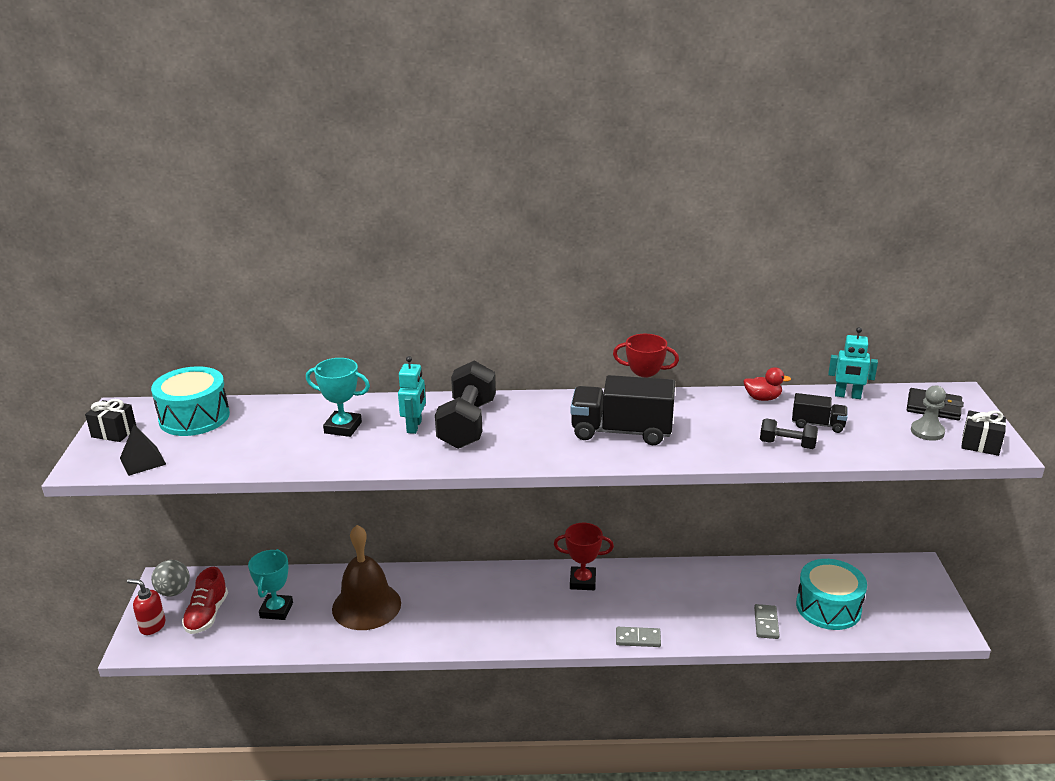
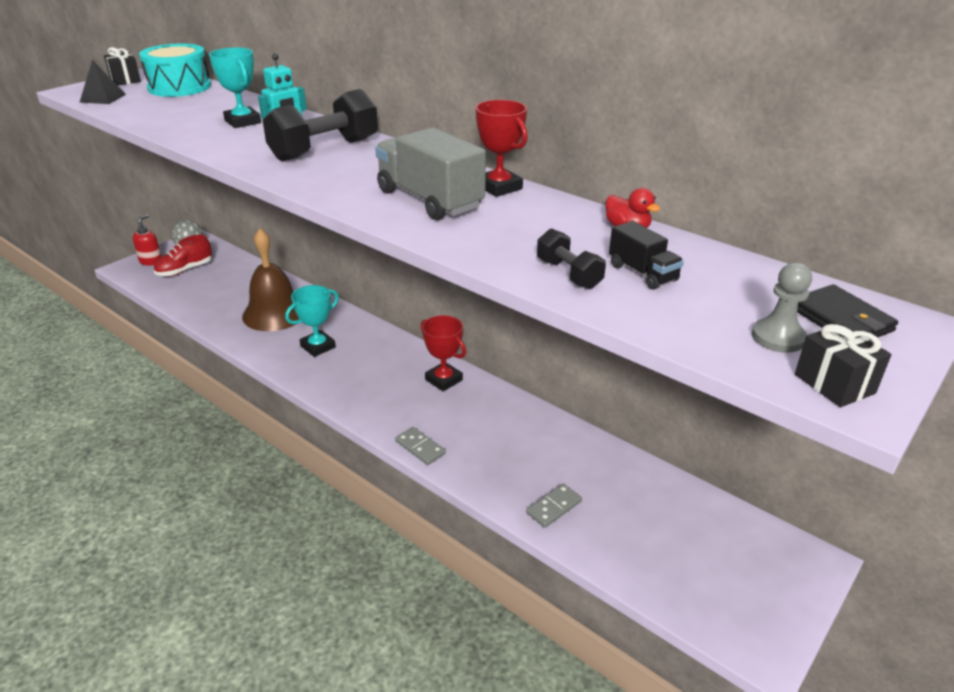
camera: 40 degrees right, 5 degrees up
red soap dispenser [127,579,165,635] -> red soap dispenser turned 45 degrees clockwise [133,214,161,266]
turquoise trophy [248,549,293,620] -> turquoise trophy moved to [285,285,339,357]
black truck [571,375,675,445] -> grey truck [375,127,486,220]
turquoise drum [796,559,867,630] -> none
turquoise robot [828,327,878,399] -> none

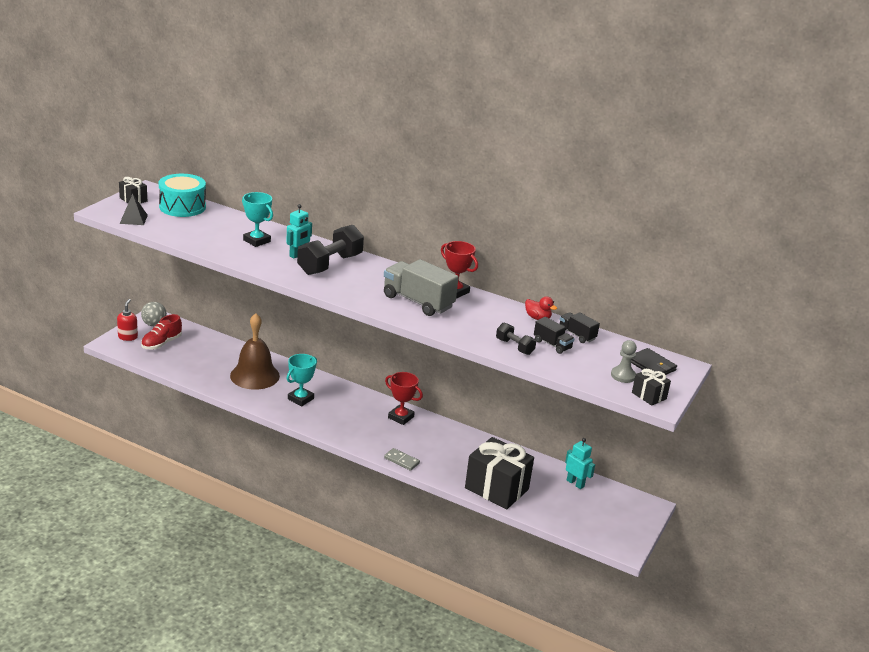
camera: 15 degrees left, 5 degrees down
grey domino [526,484,582,528] -> black gift [465,437,534,509]
none -> black truck [560,312,600,343]
none -> turquoise robot [565,438,595,489]

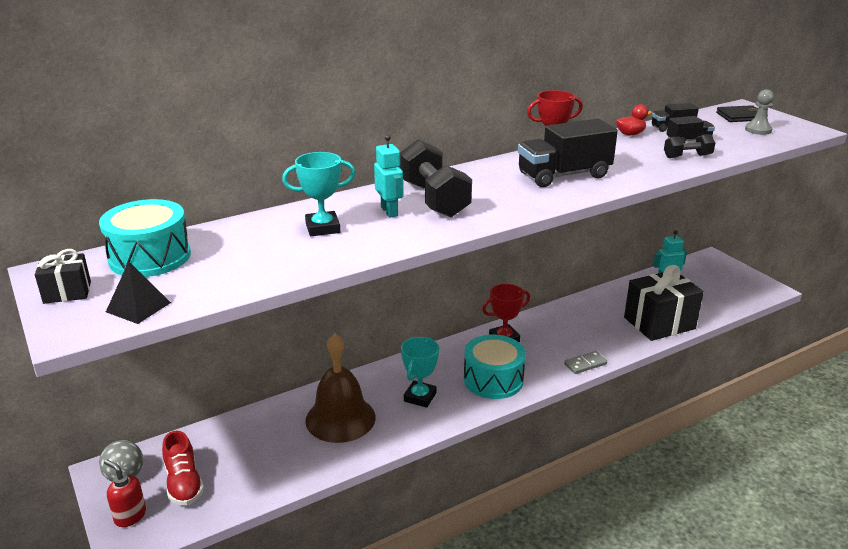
camera: 55 degrees left, 0 degrees up
turquoise trophy [286,354,317,406] -> turquoise trophy turned 45 degrees clockwise [401,337,439,408]
grey truck [384,259,459,316] -> black truck [518,119,618,187]
black gift [632,368,671,406] -> none
none -> turquoise drum [464,334,526,399]

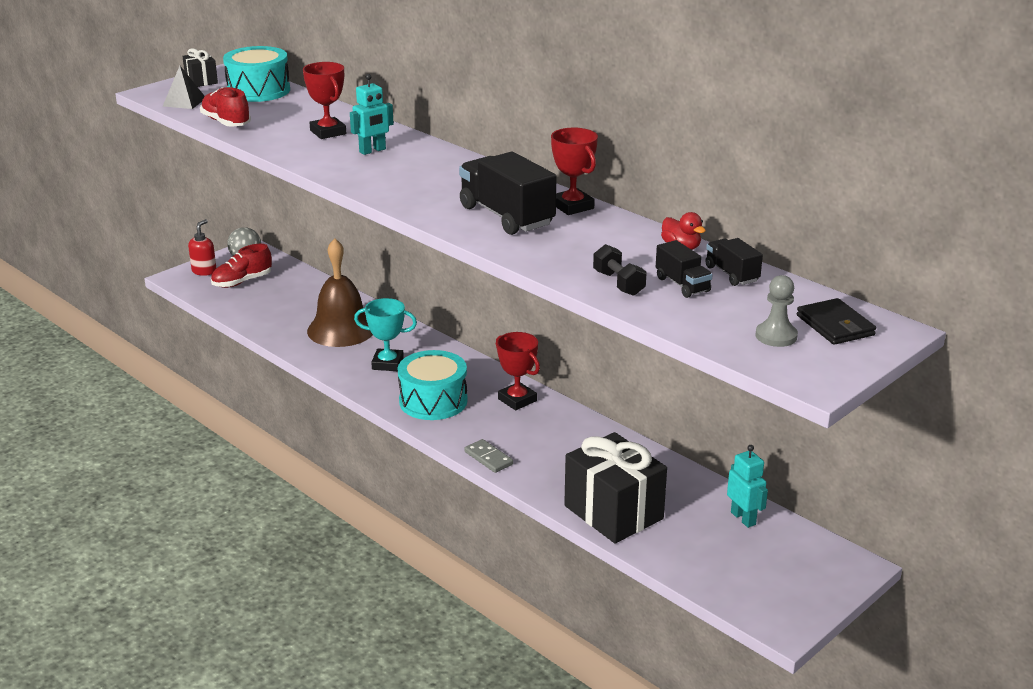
camera: 75 degrees right, 0 degrees up
turquoise trophy [282,152,356,236] -> red trophy [303,62,346,139]
black dumbbell [399,139,472,217] -> none
none -> red shoe [200,87,251,127]

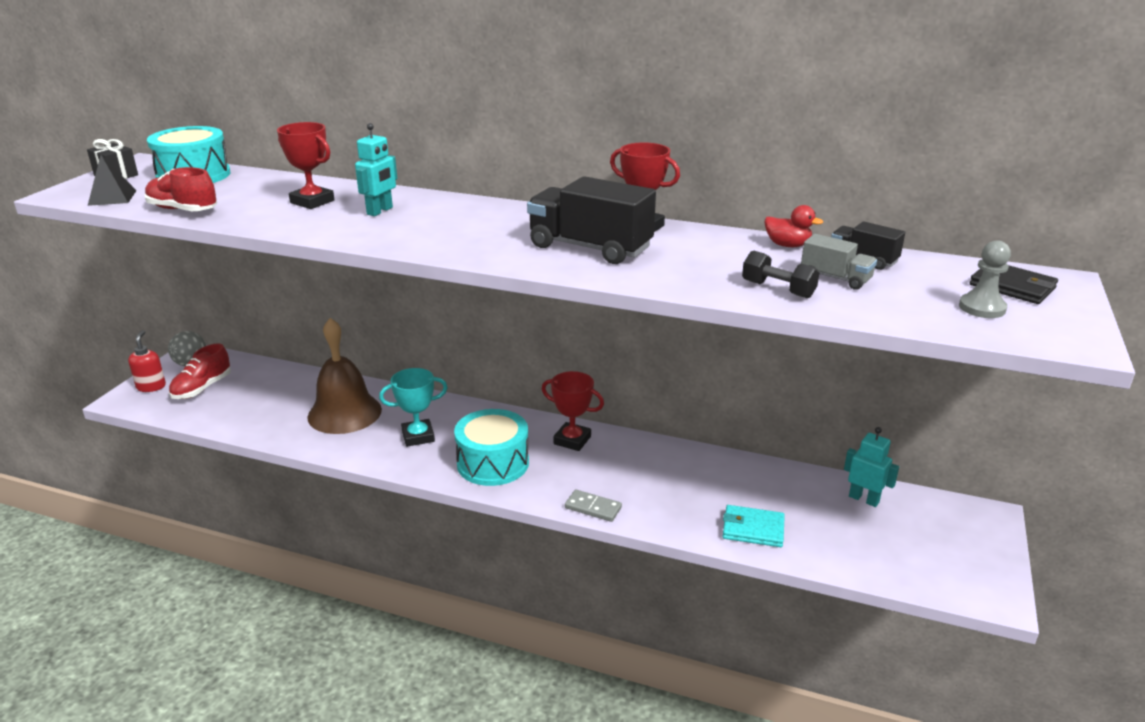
camera: 25 degrees left, 0 degrees up
black gift [564,432,667,543] -> turquoise wallet [723,505,785,547]
black truck [656,240,712,298] -> grey truck [801,234,877,290]

